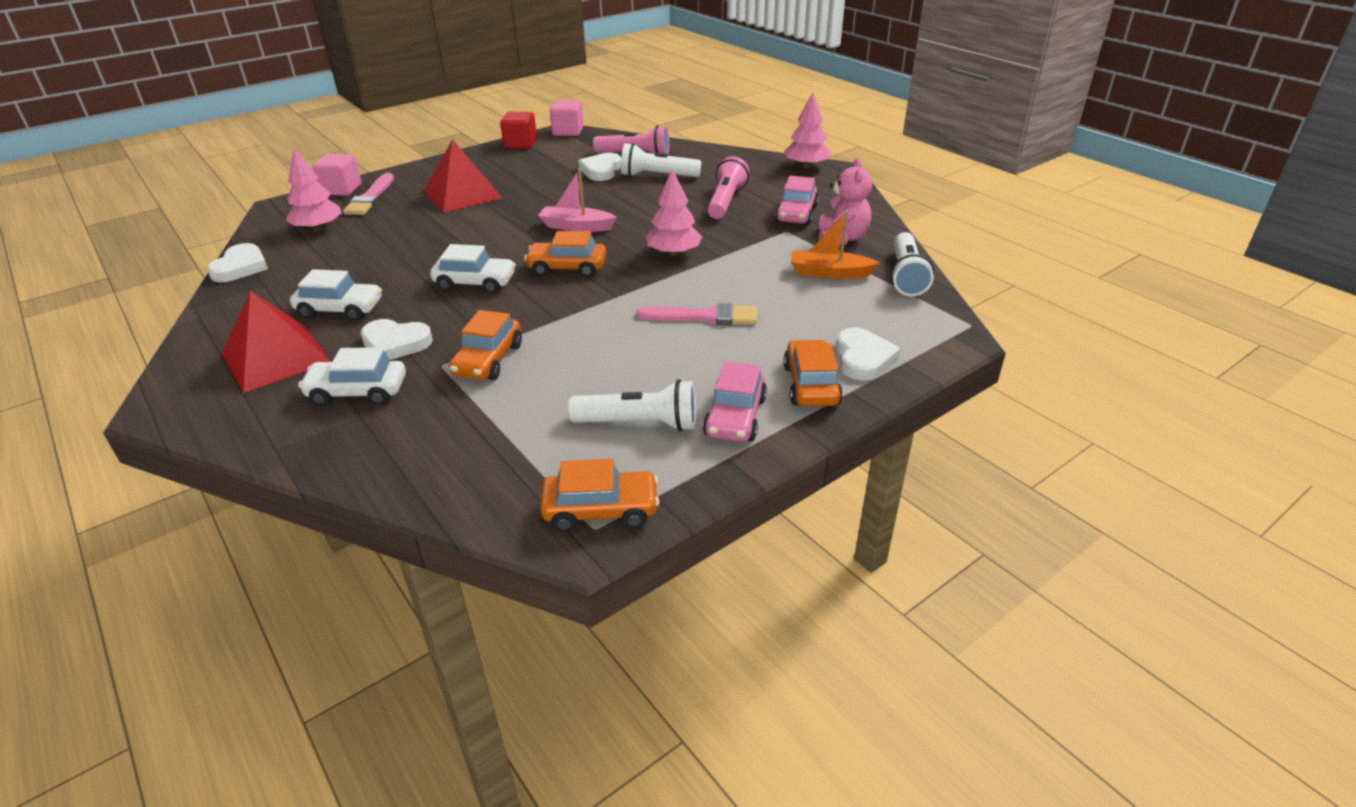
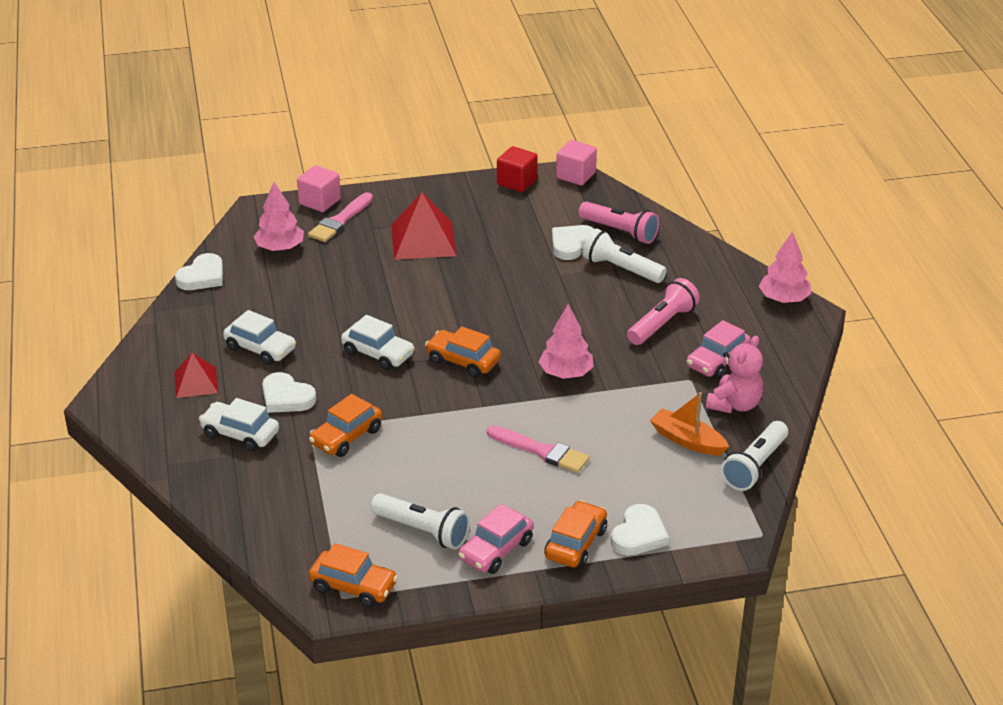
camera: 25 degrees right, 0 degrees up
red pyramid [222,291,331,393] -> red pyramid [174,353,218,398], size x0.61
pink boat [538,169,617,232] -> none

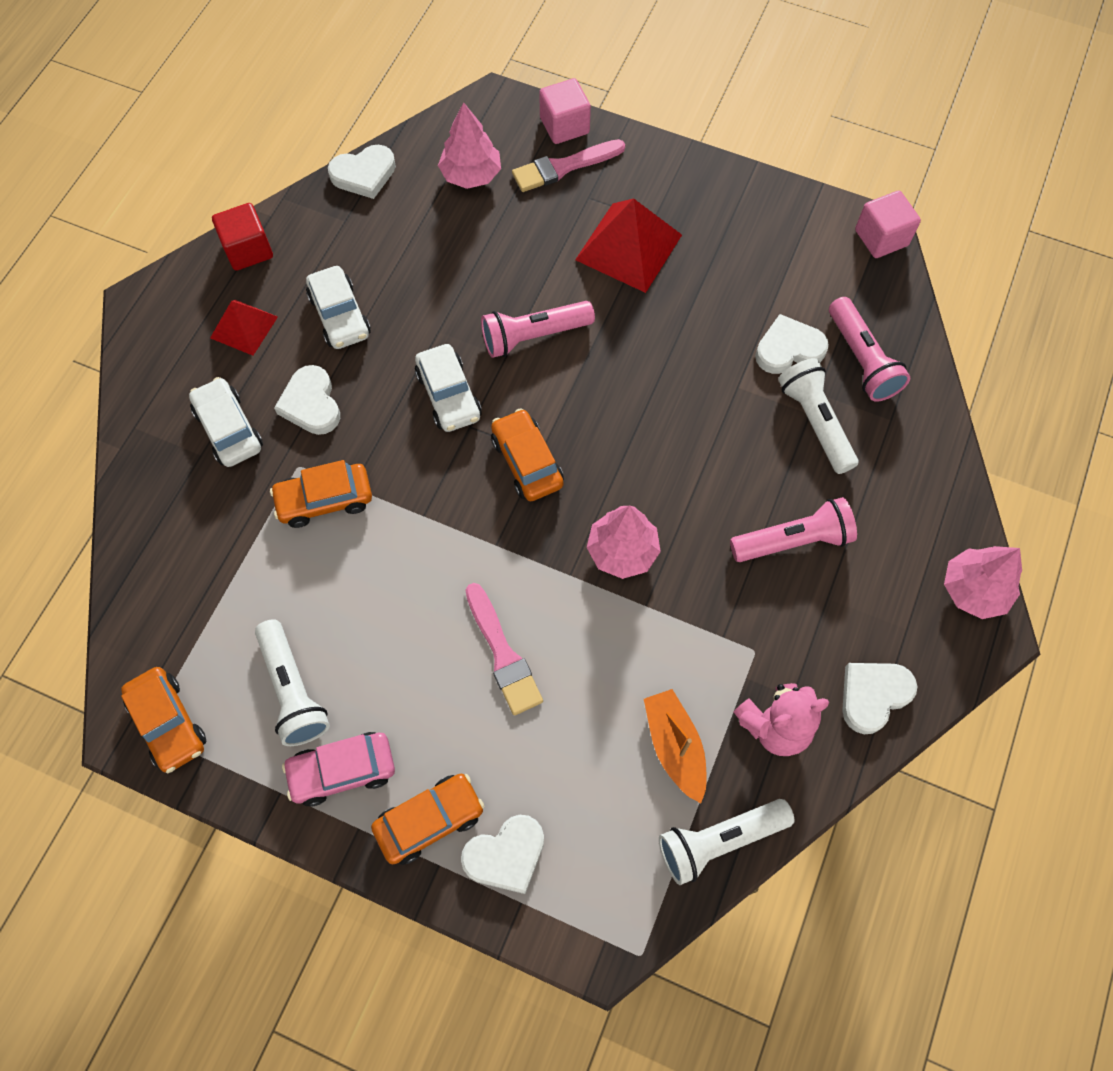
camera: 35 degrees right, 30 degrees up
red cube [497,146,538,192] -> red cube moved to [212,203,273,271]
pink car [686,320,751,379] -> none
none -> pink flashlight [481,301,595,358]
none -> white heart [842,663,917,734]

